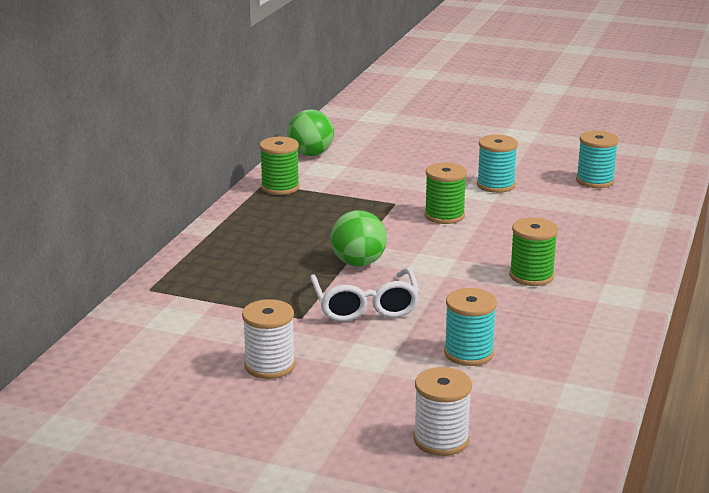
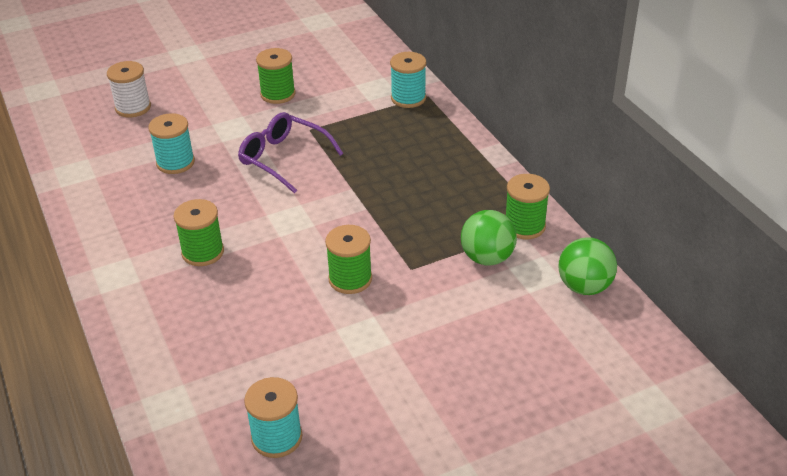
camera: 135 degrees right, 15 degrees up
white spool [242,299,295,379] -> green spool [256,48,296,104]
white glasses [310,268,420,322] -> purple glasses [238,112,343,193]
green ball [331,210,387,267] -> green ball moved to [461,210,517,266]
turquoise spool [477,135,518,193] -> turquoise spool moved to [390,52,426,108]

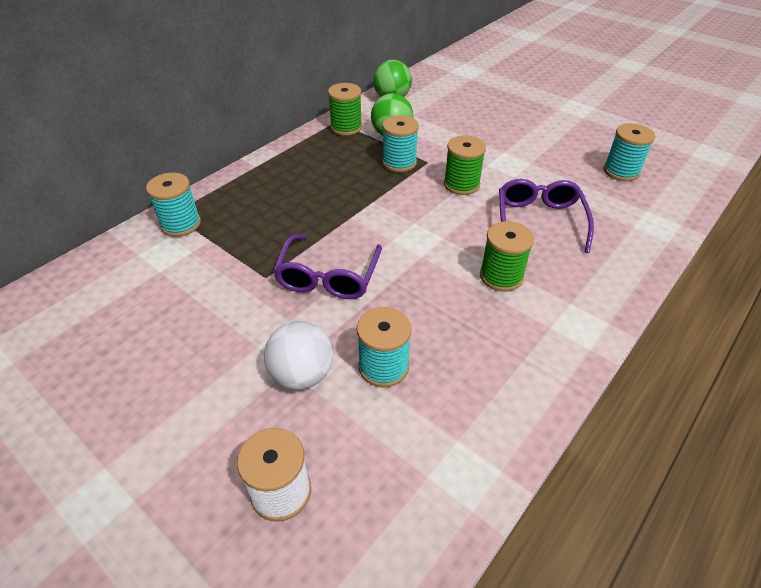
camera: 115 degrees left, 5 degrees up
green spool [256,48,296,104] -> none
none -> white ball [264,321,333,390]
none -> turquoise spool [382,115,419,172]
none -> purple glasses [499,179,594,253]

